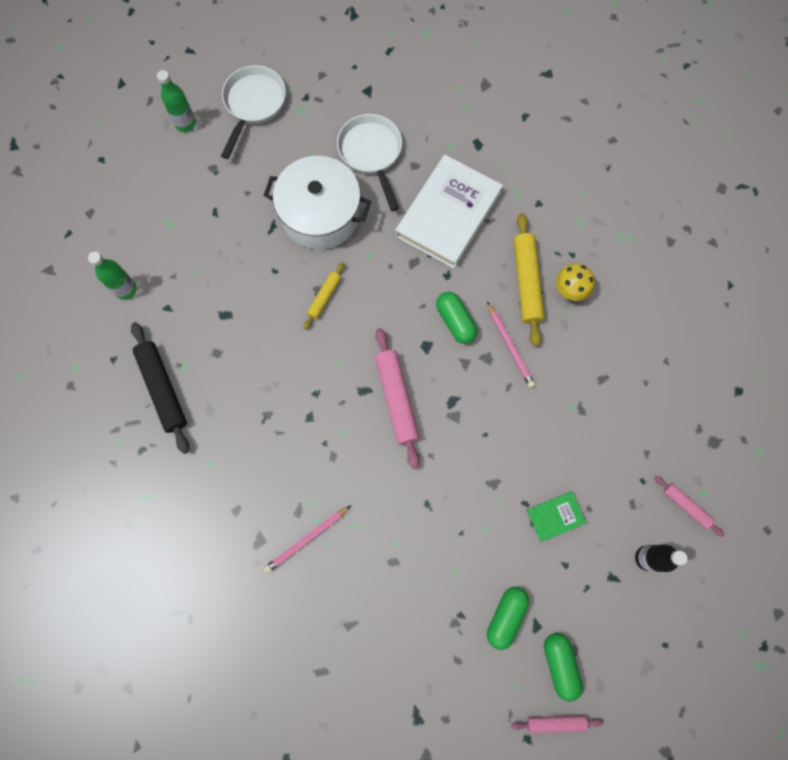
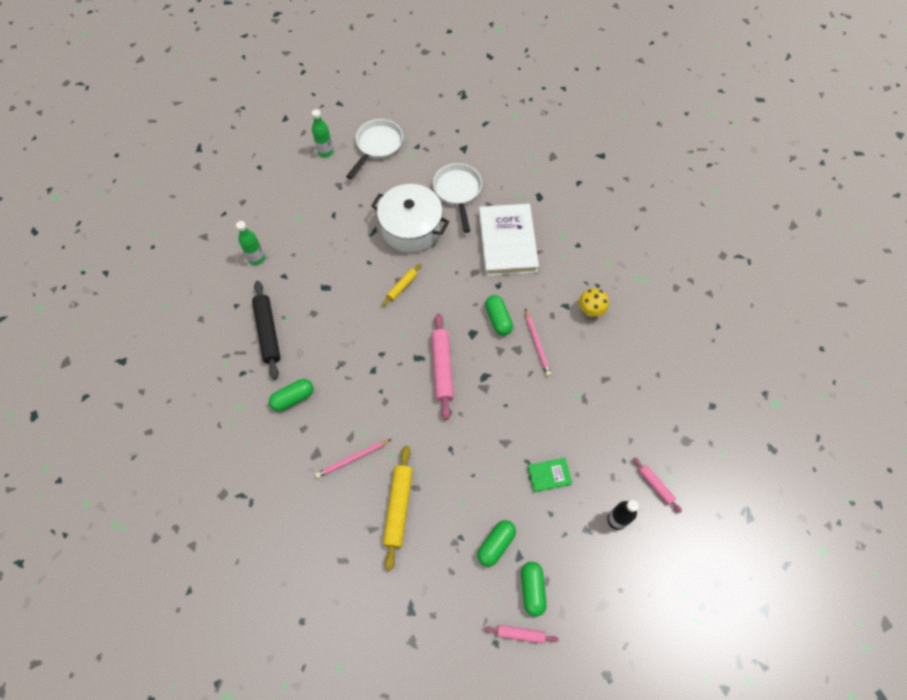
camera: 10 degrees right, 10 degrees down
white book [395,155,503,269] -> white book turned 45 degrees counterclockwise [479,204,539,276]
yellow rolling pin [513,213,545,347] -> yellow rolling pin moved to [383,446,413,571]
none -> green capsule [269,379,313,412]

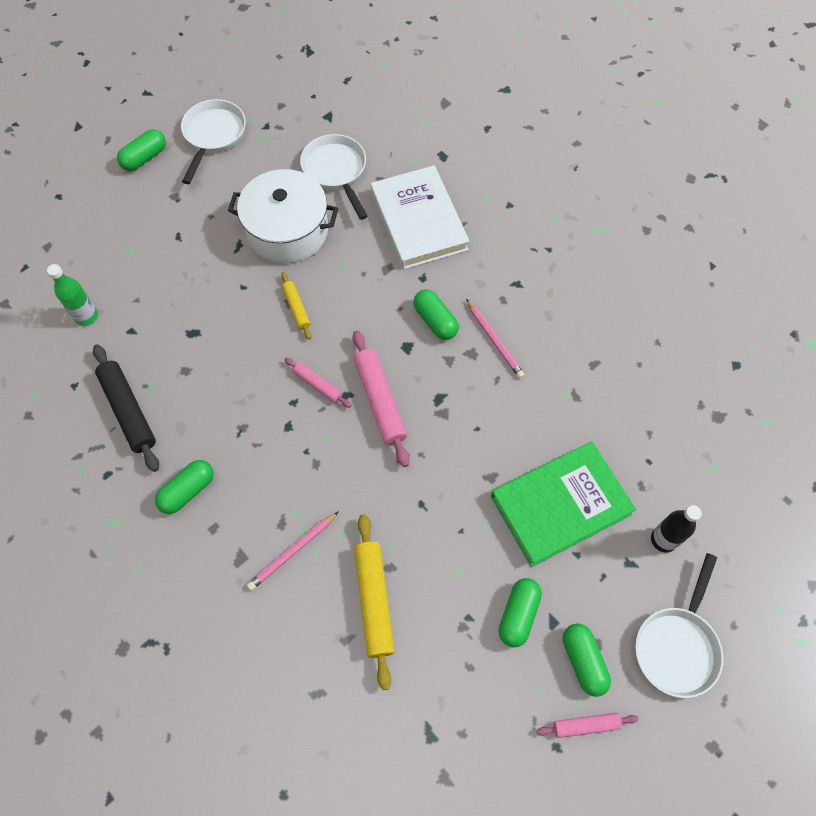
camera: 15 degrees left, 0 degrees up
green bottle [312,109,333,157] -> green capsule [117,129,166,171]
yellow rolling pin [382,263,422,306] -> yellow rolling pin turned 45 degrees counterclockwise [281,272,311,340]
green book [528,458,572,493] -> green book [491,442,636,567], size x2.22
yellow mushroom [579,288,609,317] -> none
pink rolling pin [633,457,682,513] -> pink rolling pin moved to [285,358,352,408]
none -> white pan [635,553,723,698]

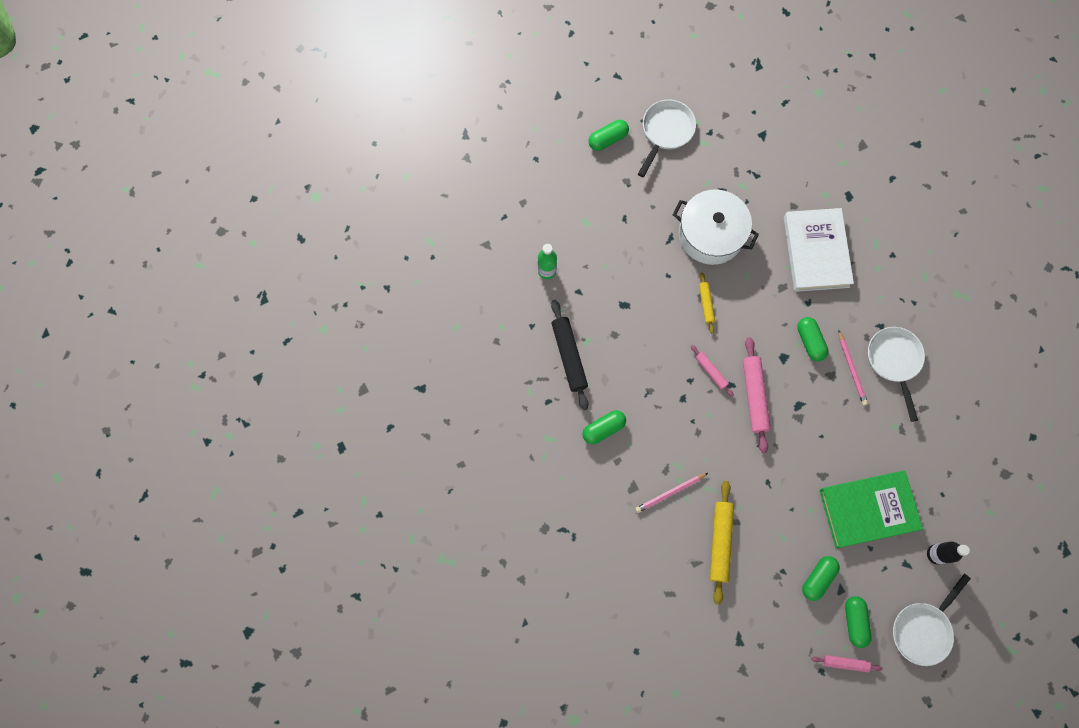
camera: 15 degrees right, 10 degrees up
white pan [300,134,368,220] -> white pan moved to [868,327,925,422]

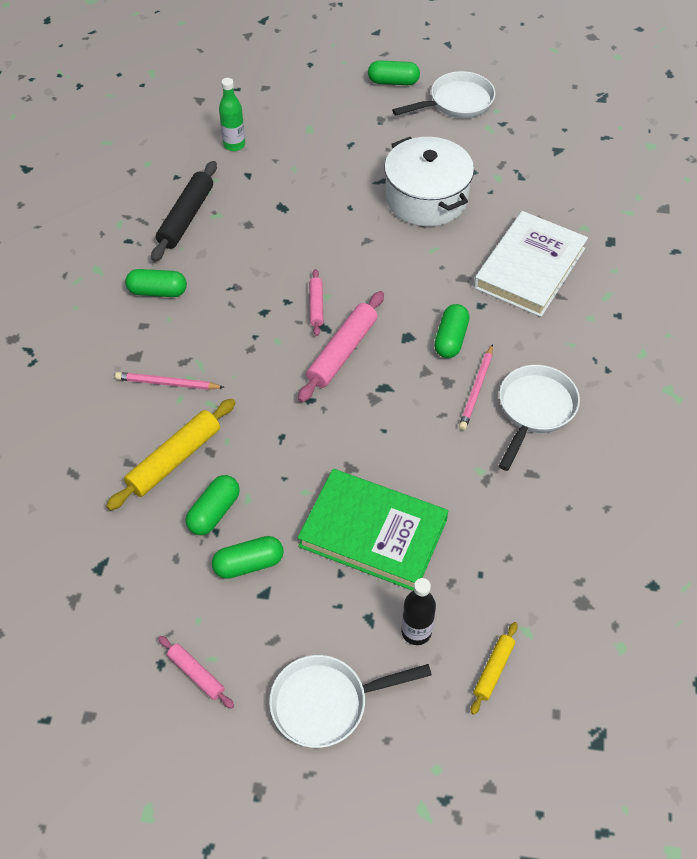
camera: 35 degrees right, 20 degrees down
yellow rolling pin [699,272,715,334] -> yellow rolling pin moved to [471,622,518,715]
green capsule [845,596,872,648] -> green capsule moved to [186,475,240,535]

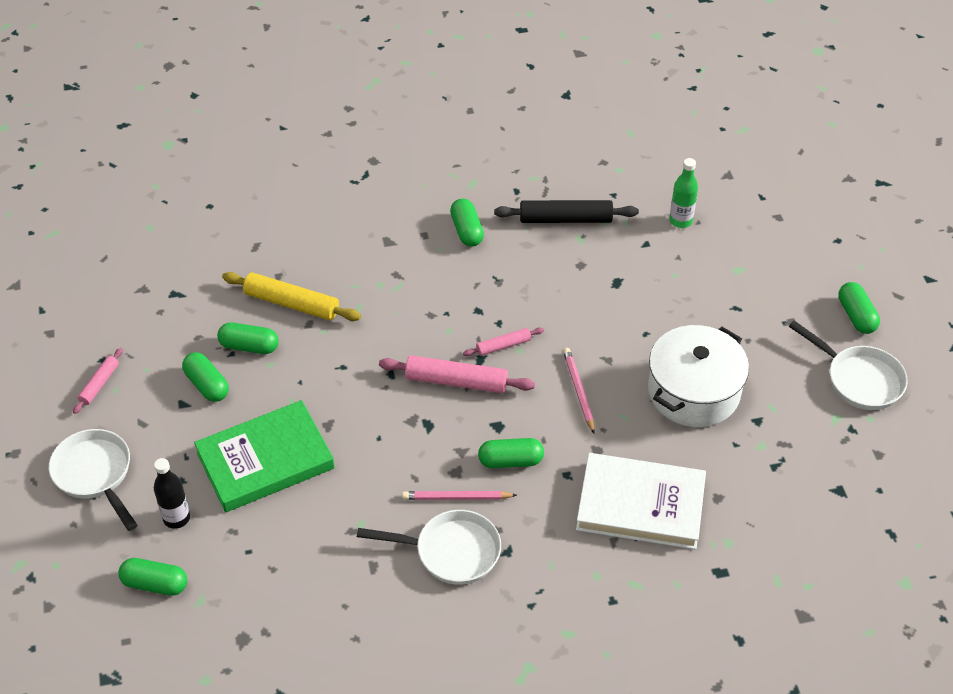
camera: 70 degrees right, 5 degrees down
pink pencil [115,372,225,390] -> pink pencil moved to [563,348,595,433]
green book [298,469,448,591] -> green book turned 60 degrees clockwise [194,400,335,513]
yellow rolling pin [471,622,518,715] -> green capsule [118,558,187,596]

